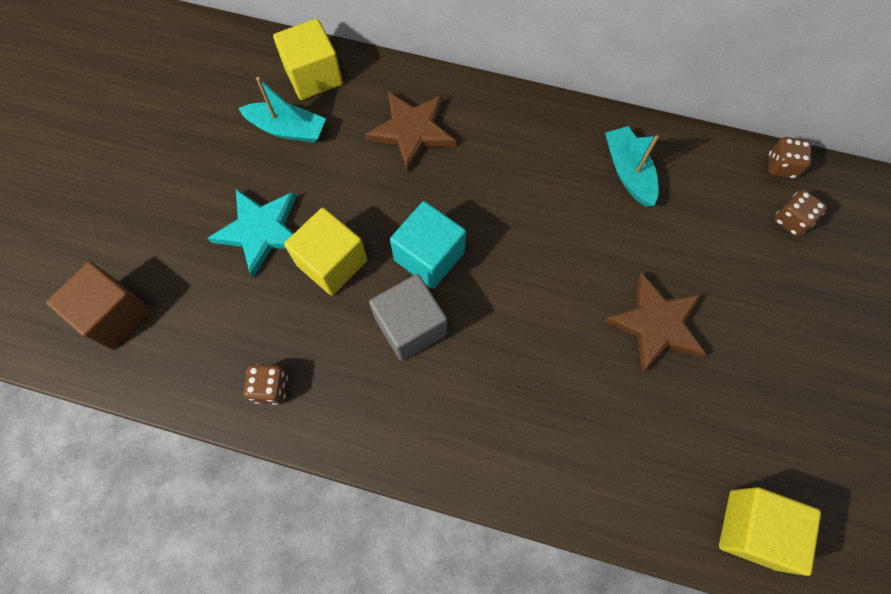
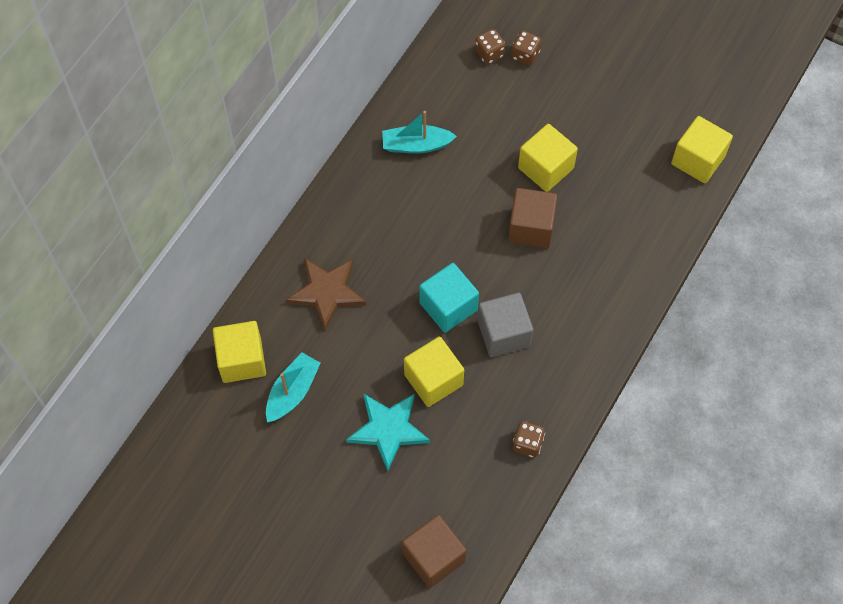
camera: 75 degrees left, 5 degrees down
brown star [603,273,706,372] -> yellow cube [518,124,578,192]
brown dice [768,137,811,179] -> brown dice moved to [511,31,541,66]
none -> brown cube [508,188,558,248]

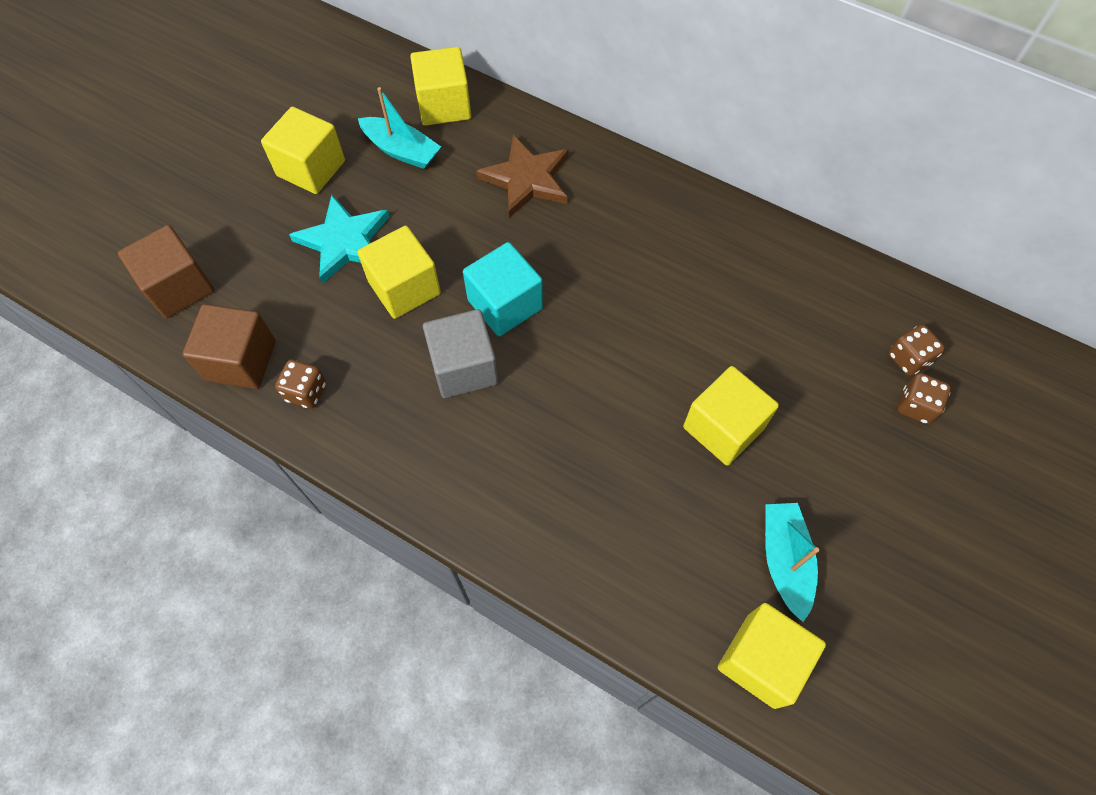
camera: 90 degrees right, 0 degrees up
turquoise boat [382,111,457,153] -> turquoise boat moved to [765,503,819,622]
brown cube [508,188,558,248] -> brown cube moved to [182,304,276,389]
none -> yellow cube [261,107,345,194]

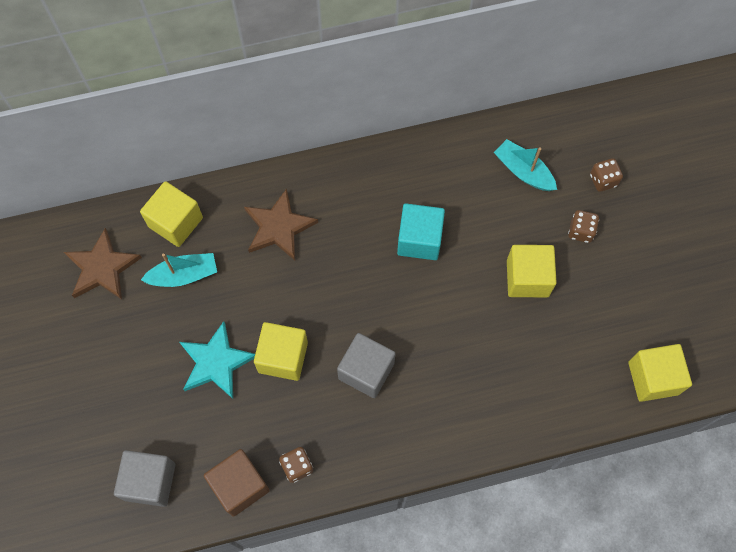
camera: 45 degrees left, 5 degrees up
brown cube [118,225,214,318] -> grey cube [114,450,175,507]
yellow cube [261,107,345,194] -> none
turquoise cube [463,242,543,336] -> turquoise cube moved to [397,203,445,260]
turquoise boat [765,503,819,622] -> turquoise boat moved to [494,139,557,191]
brown dice [888,325,945,376] -> brown dice moved to [568,210,599,243]
none -> brown star [64,228,142,299]

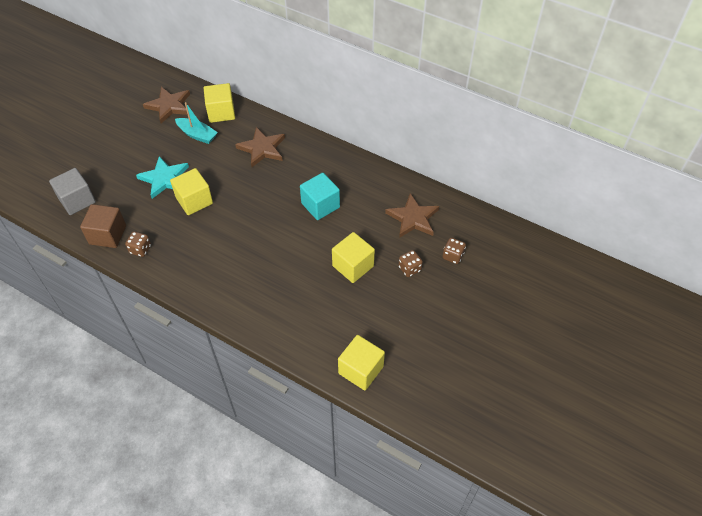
camera: 45 degrees right, 15 degrees down
grey cube [337,333,396,398] -> none
turquoise boat [494,139,557,191] -> brown star [385,193,439,238]

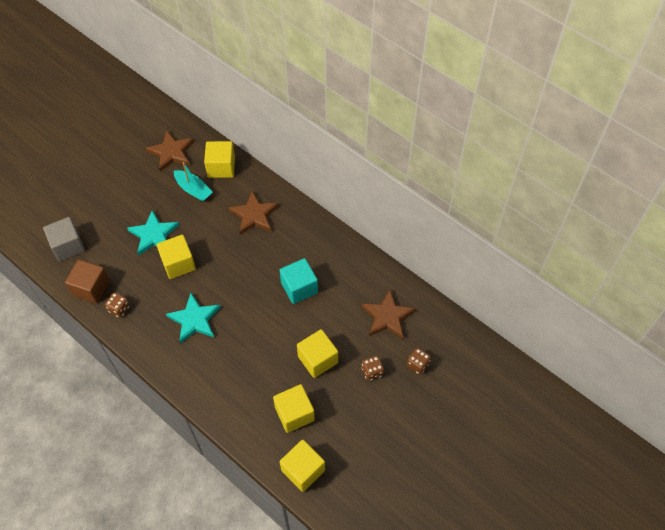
camera: 10 degrees right, 5 degrees up
none -> turquoise star [166,293,221,344]
none -> yellow cube [273,384,315,433]

